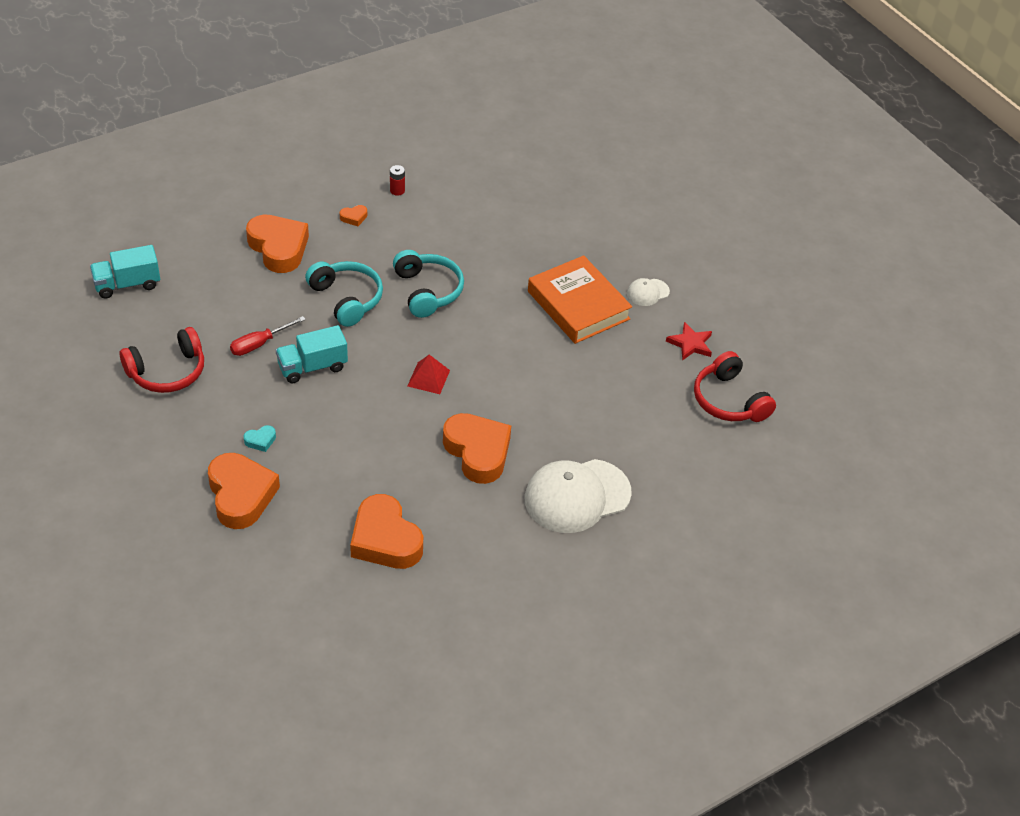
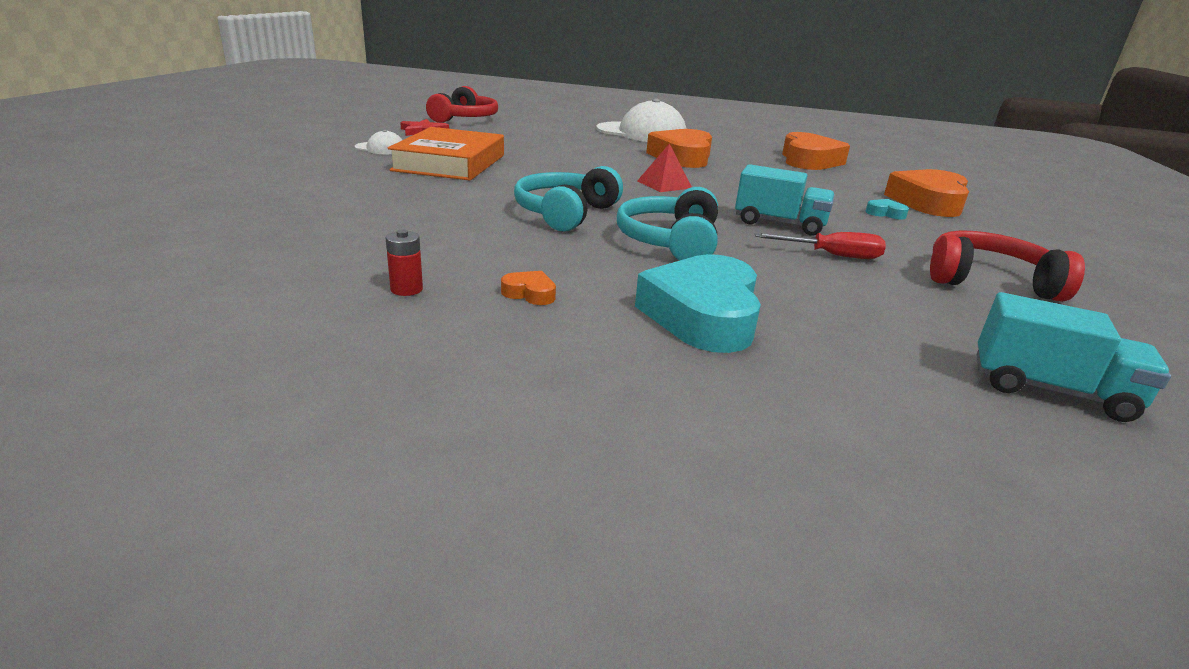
camera: 135 degrees left, 20 degrees down
orange heart [246,214,309,273] -> turquoise heart [635,254,761,353]

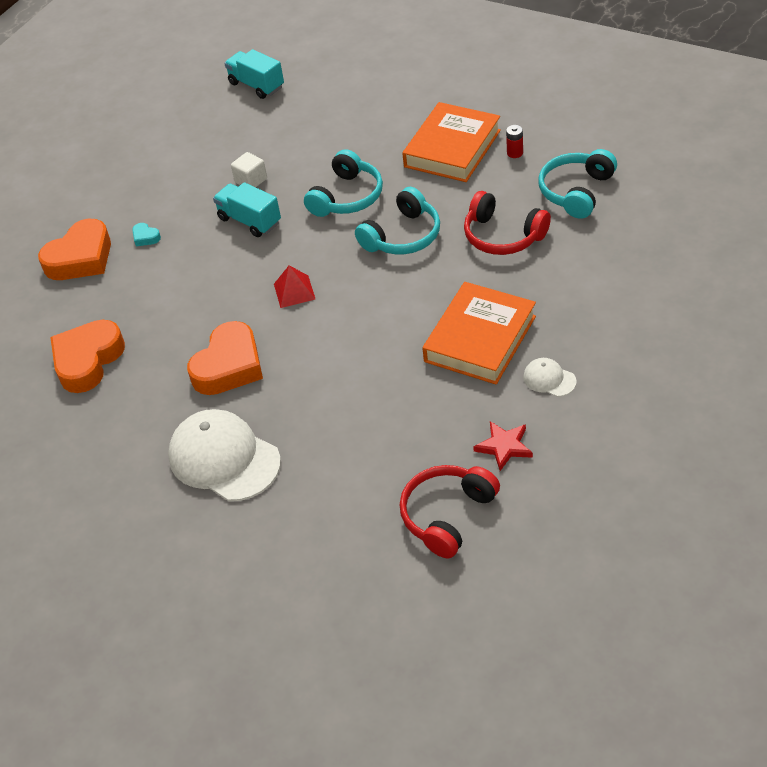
camera: 155 degrees left, 20 degrees up
orange heart [501,271,556,305] -> orange book [402,102,501,182]
turquoise heart [635,254,761,353] -> none
red screwdriver [755,232,886,259] -> white cube [231,152,267,187]
red headphones [930,231,1085,302] -> red headphones moved to [464,191,551,255]
none -> turquoise headphones [539,149,617,219]

